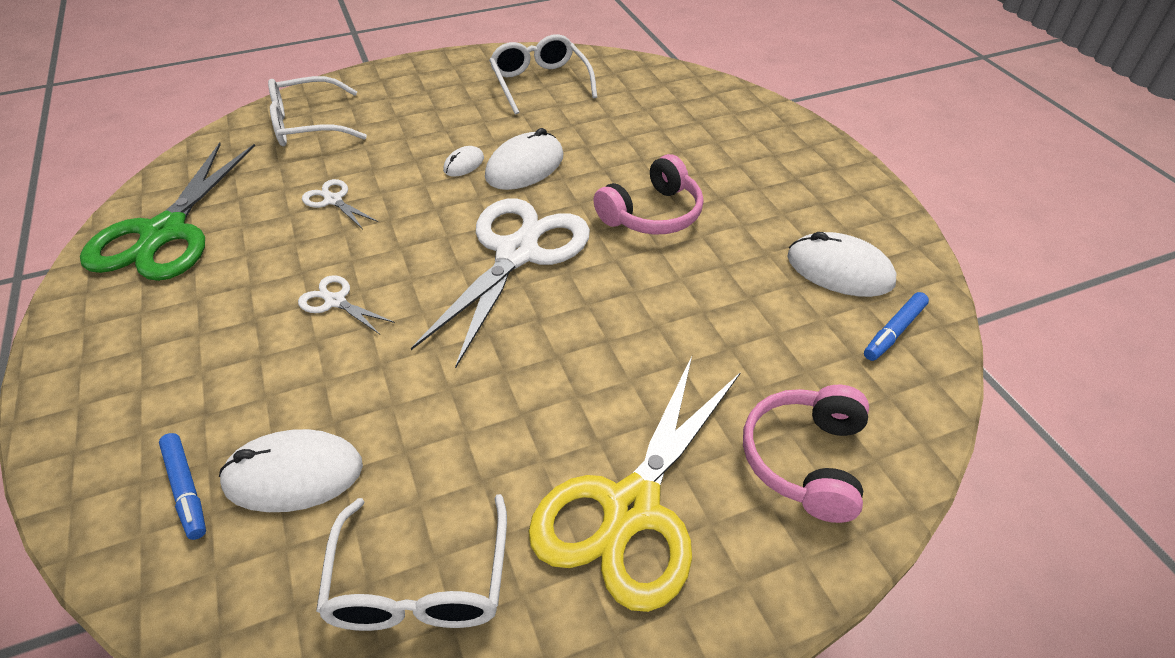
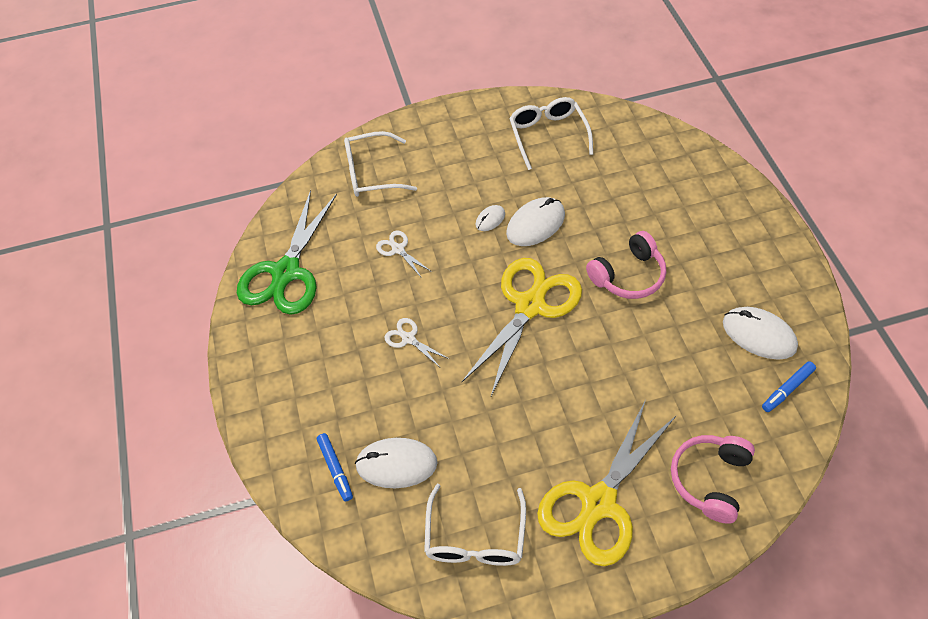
camera: 10 degrees right, 10 degrees up
white scissors [411,198,590,368] -> yellow scissors [462,258,582,396]

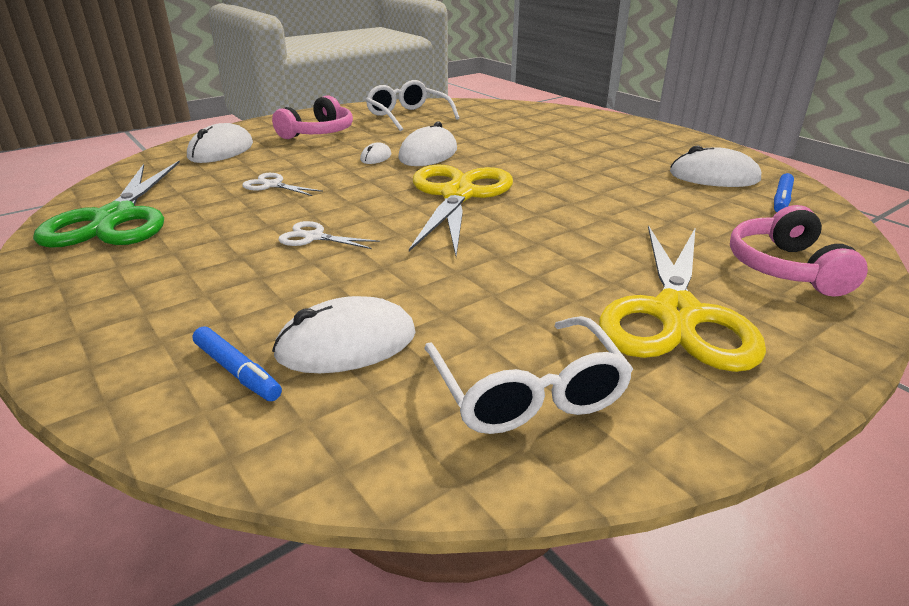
camera: 25 degrees left, 25 degrees down
white glasses [344,131,417,197] -> white mouse [187,123,253,163]
pink headphones [586,231,666,299] -> pink headphones moved to [272,96,353,139]

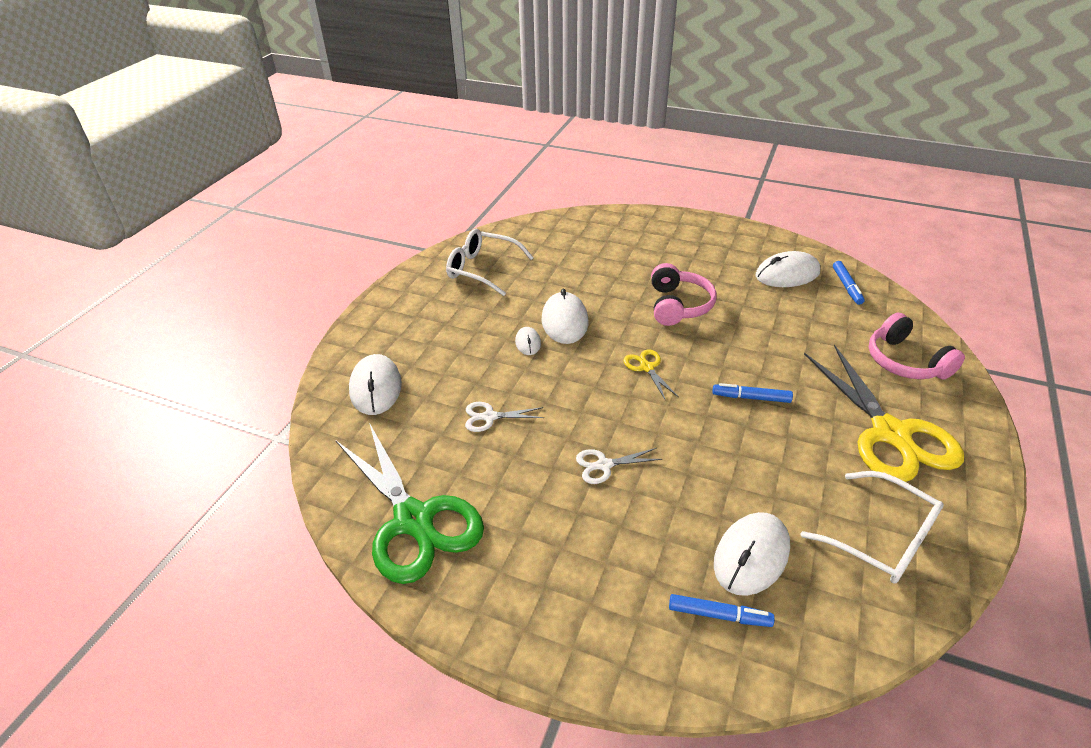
camera: 30 degrees left, 10 degrees up
pink headphones [272,96,353,139] -> pink headphones moved to [651,263,716,326]
yellow scissors [409,165,513,256] -> yellow scissors [623,349,678,401], size x0.43
none -> blue marker [712,383,793,403]

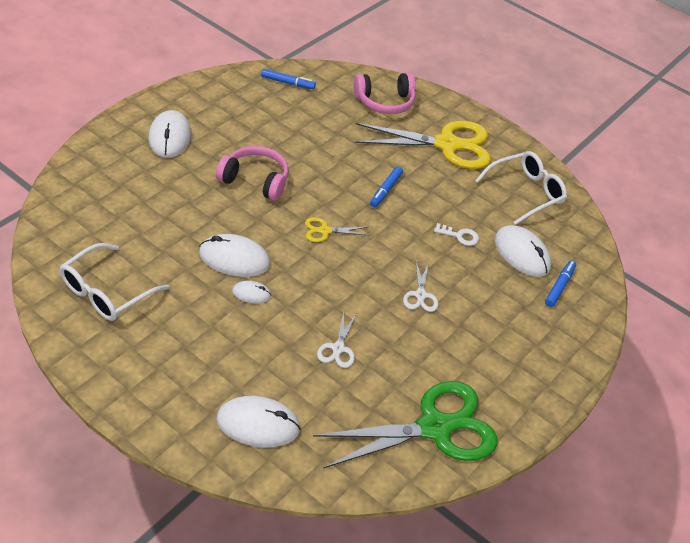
camera: 80 degrees left, 5 degrees up
white mouse [756,251,820,287] -> white mouse moved to [148,110,191,158]
none -> white key [434,223,479,246]

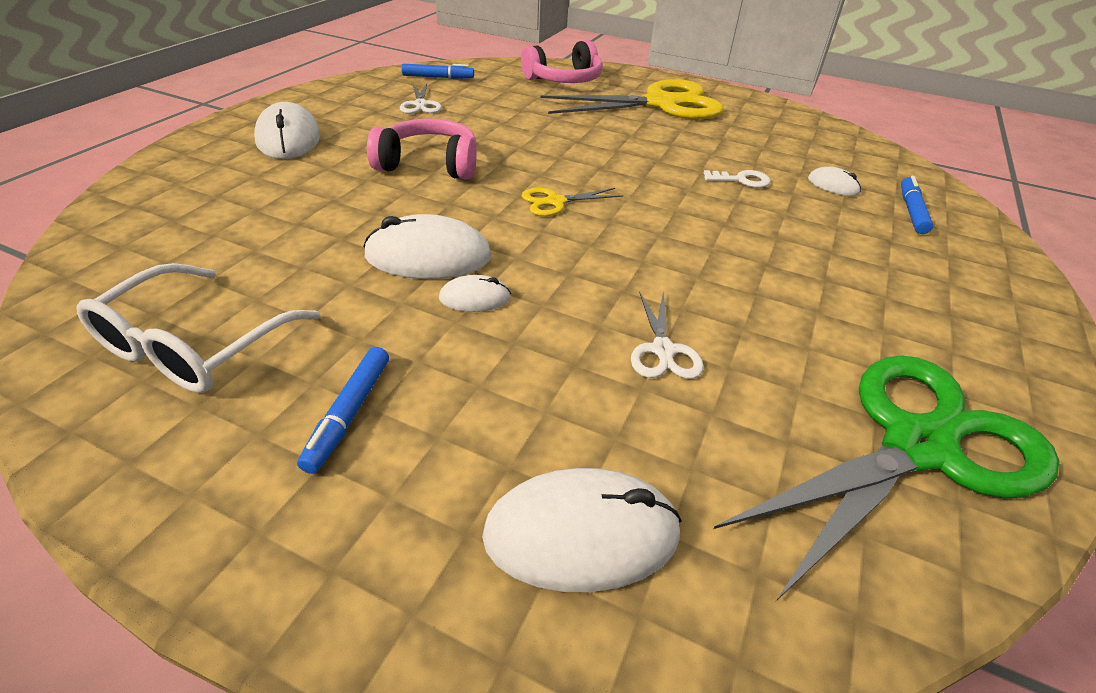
camera: 10 degrees left, 5 degrees down
blue marker [370,166,403,207] -> blue marker moved to [297,347,389,474]
white scissors [403,262,439,312] -> white scissors moved to [400,84,442,114]
white glasses [475,151,567,225] -> none
white mouse [495,225,551,277] -> white mouse [808,167,861,196], size x0.52

